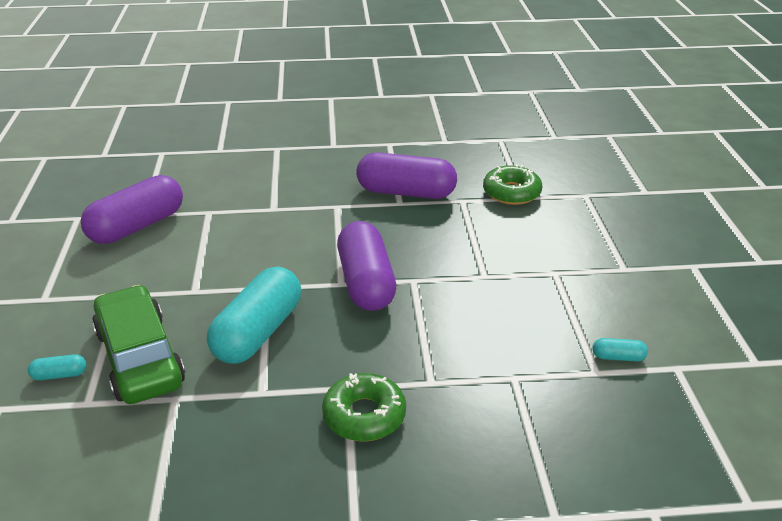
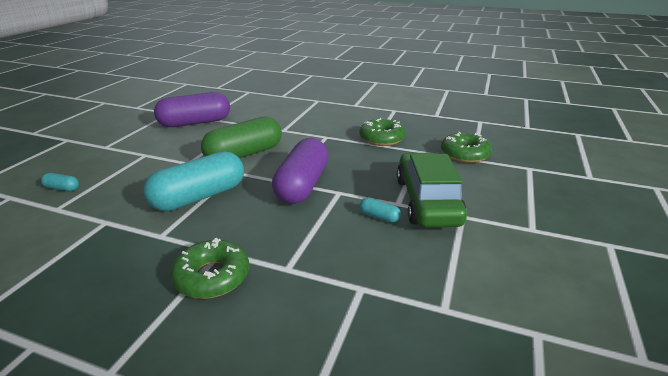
camera: 25 degrees right, 5 degrees down
green car [92,285,185,404] -> green car moved to [397,153,467,227]
purple capsule [356,152,457,199] -> green donut [360,118,405,146]
turquoise capsule [593,338,648,361] -> turquoise capsule moved to [359,198,401,223]
none -> green capsule [201,117,282,158]

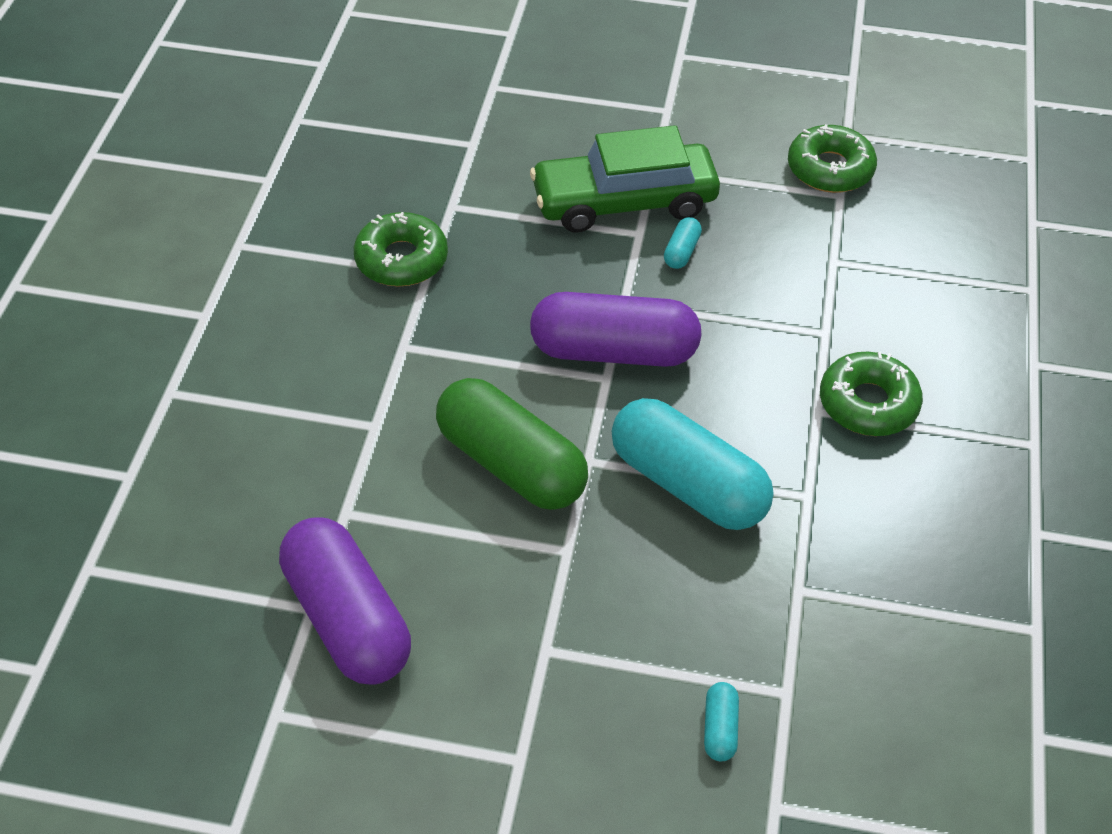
camera: 100 degrees left, 20 degrees up
green donut [441,132,492,163] -> green donut moved to [788,124,877,193]

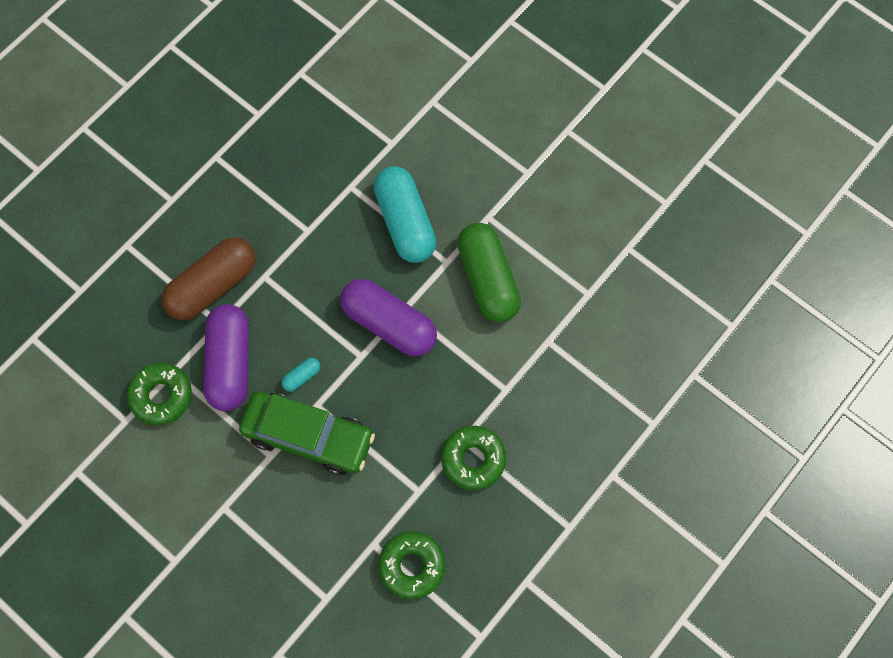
camera: 150 degrees left, 20 degrees up
purple capsule [279,517,411,685] -> purple capsule moved to [203,304,249,411]
turquoise capsule [704,682,739,761] -> none
green donut [820,352,923,436] -> green donut moved to [378,531,445,599]
none -> brown capsule [161,237,256,320]

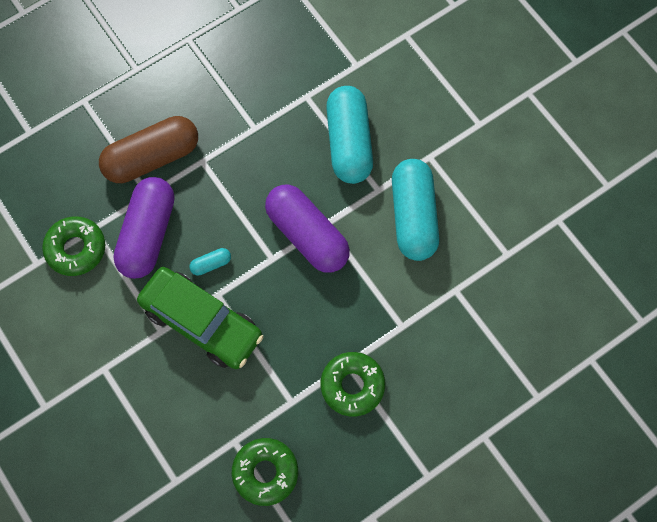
camera: 15 degrees right, 0 degrees up
green capsule [457,223,521,322] -> turquoise capsule [392,159,439,261]

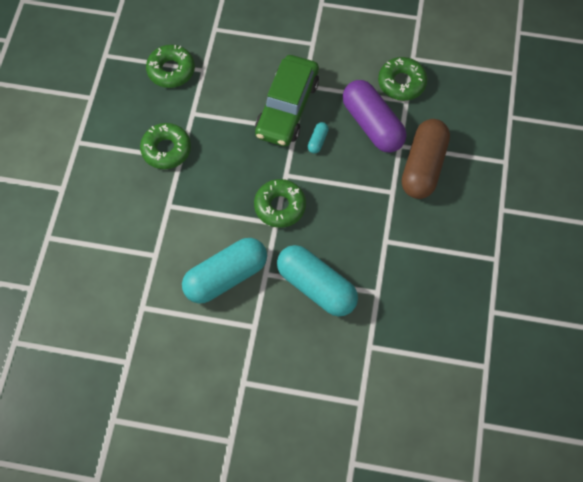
camera: 135 degrees right, 5 degrees down
green car [137,267,263,369] -> green car turned 60 degrees counterclockwise [255,55,319,147]
purple capsule [265,185,350,273] -> green donut [254,179,306,228]
turquoise capsule [392,159,439,261] -> turquoise capsule turned 75 degrees counterclockwise [182,238,267,304]

